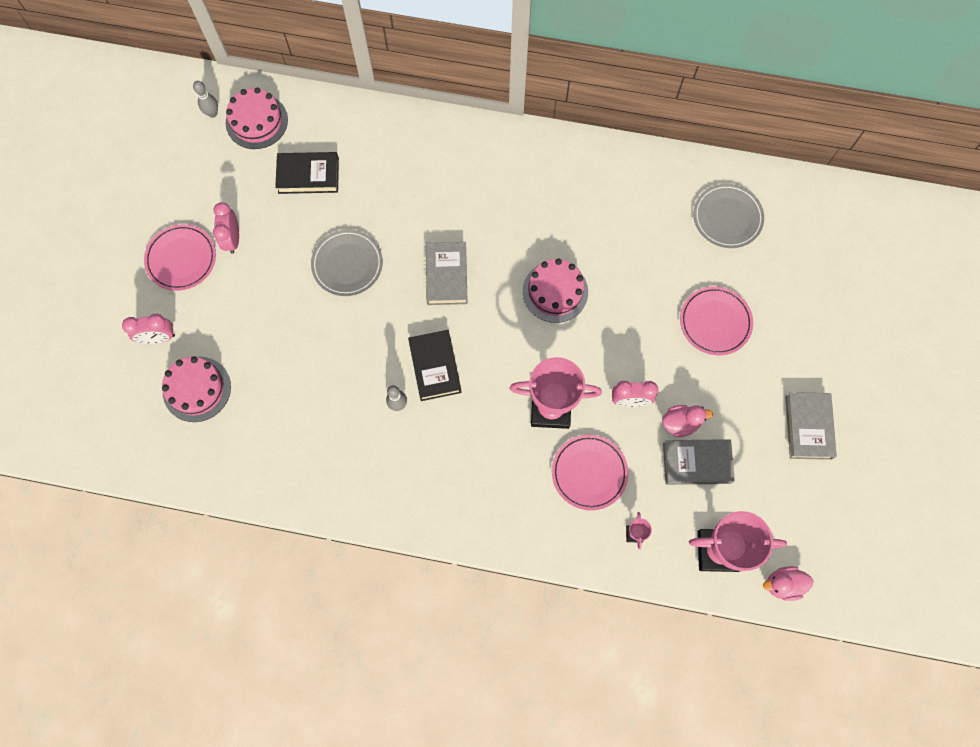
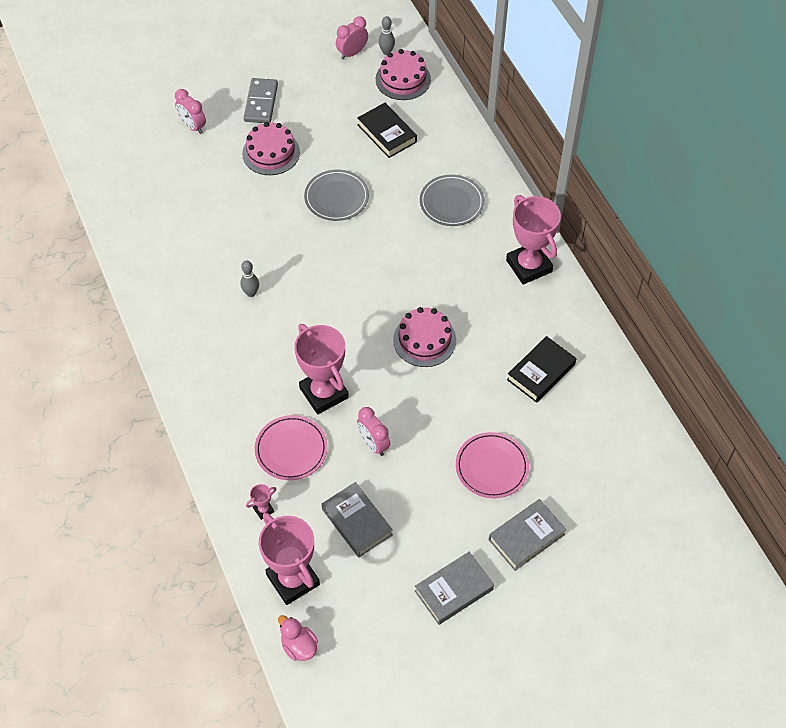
camera: 55 degrees right, 15 degrees down
pink plate [144,224,216,291] -> grey domino [244,78,278,123]
pink cake [162,356,231,422] -> pink cake moved to [242,122,300,175]
pink clock [213,202,239,254] -> pink clock moved to [336,16,368,59]
black book [408,330,461,401] -> black book moved to [507,336,576,403]
grey book [426,242,468,305] -> grey book moved to [489,499,566,571]
pink duck [662,405,713,437] -> none
grey plate [694,184,764,248] -> grey plate moved to [420,175,484,226]
none -> pink trophy [506,195,561,285]

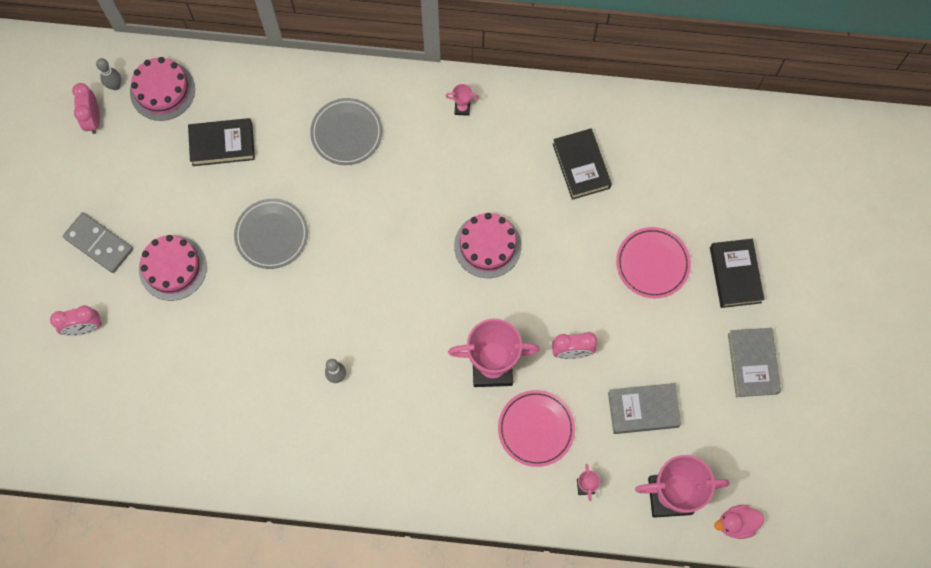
camera: 60 degrees left, 15 degrees up
grey book [489,499,566,571] -> black book [710,239,764,308]
pink trophy [506,195,561,285] -> pink trophy [446,84,479,116], size x0.41

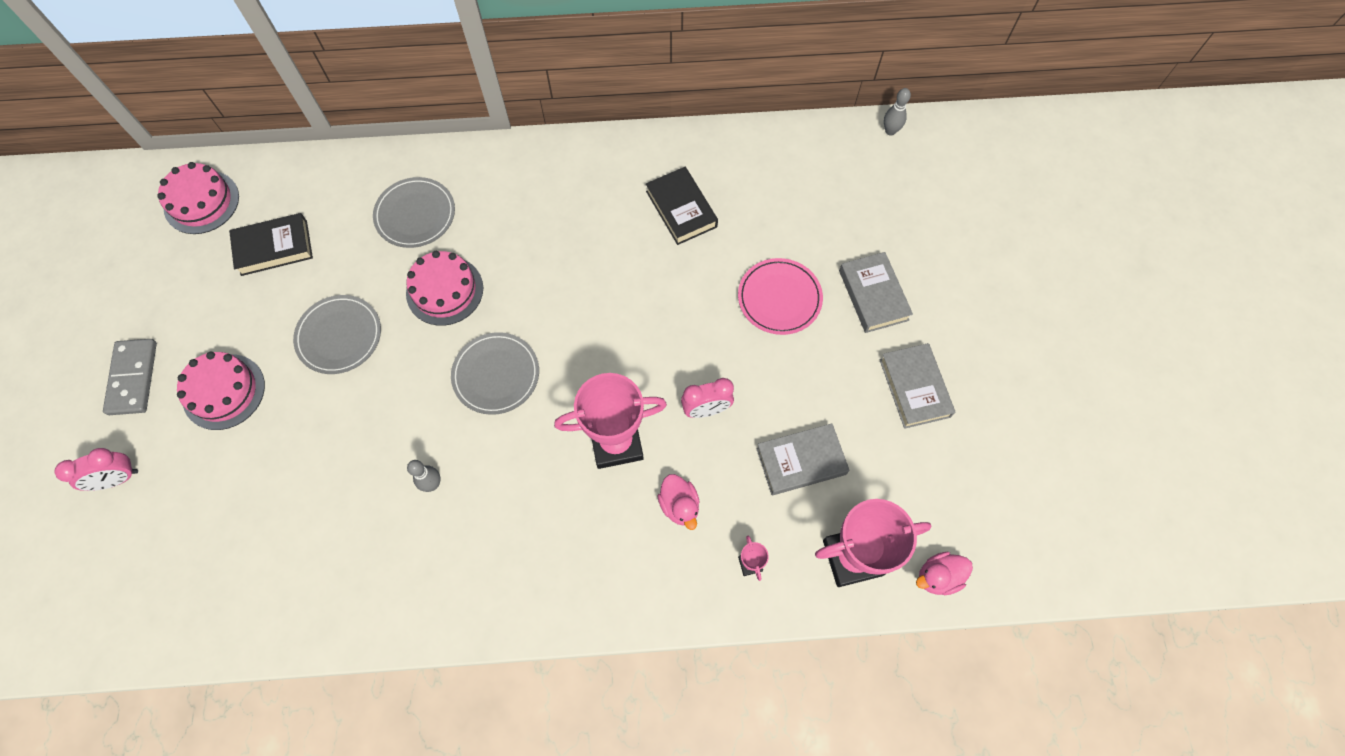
camera: 10 degrees left, 5 degrees down
grey domino [63,212,133,273] -> grey domino turned 60 degrees clockwise [103,339,157,415]
pink clock [72,83,100,134] -> none
grey bowling pin [96,58,121,90] -> grey bowling pin moved to [884,88,911,136]
pink trophy [446,84,479,116] -> none
pink cake [454,213,522,278] -> pink cake moved to [406,251,483,326]
pink plate [498,390,575,467] -> pink duck [658,474,700,530]
black book [710,239,764,308] -> grey book [839,252,913,333]
none -> grey plate [451,332,539,415]

